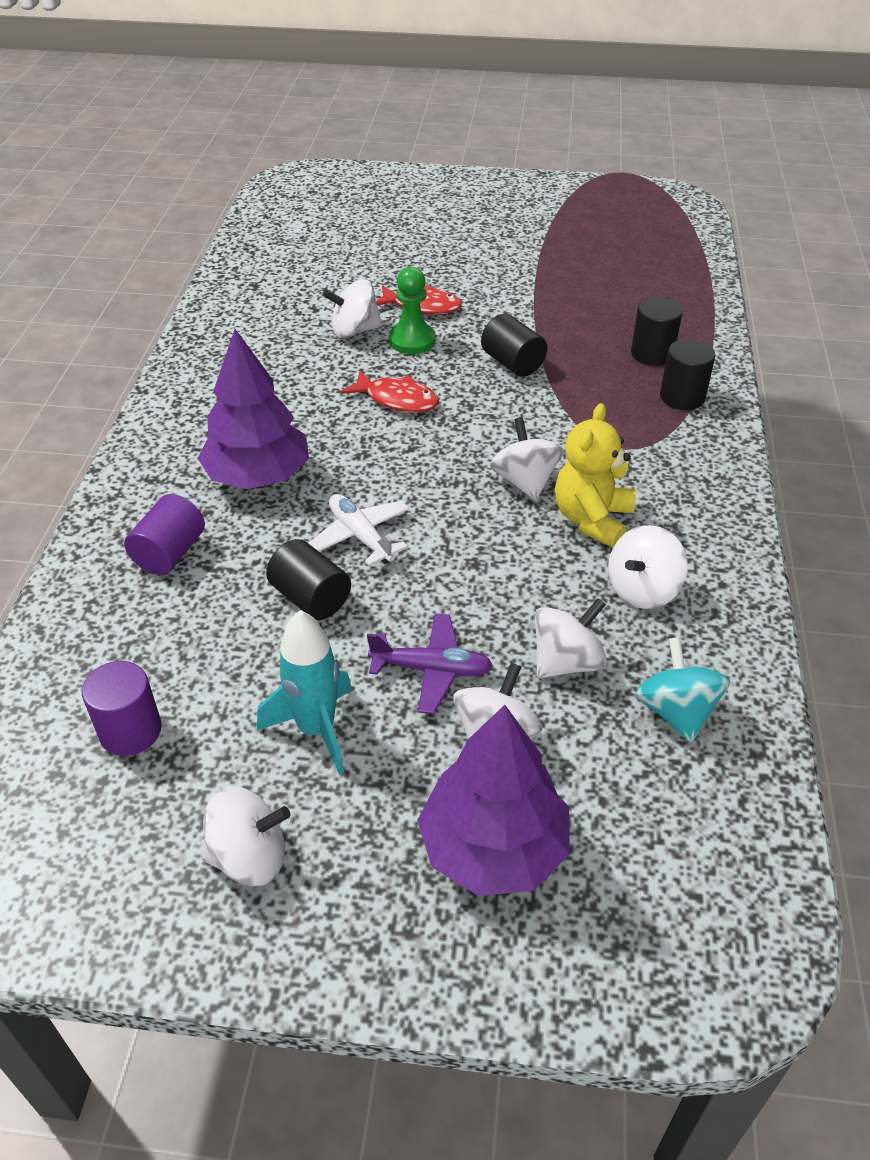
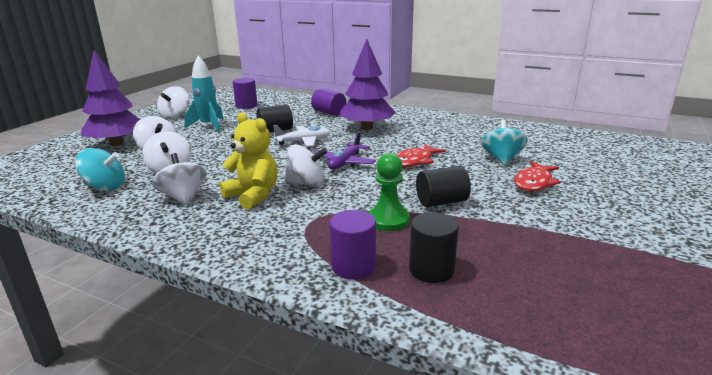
camera: 110 degrees right, 20 degrees down
white spinning top [322,279,382,338] -> turquoise spinning top [481,120,528,165]
purple plane [367,613,493,714] -> purple plane moved to [315,132,376,170]
green pawn [389,267,435,354] -> green pawn moved to [368,153,410,231]
black cylinder [660,339,716,410] -> purple cylinder [330,210,376,280]

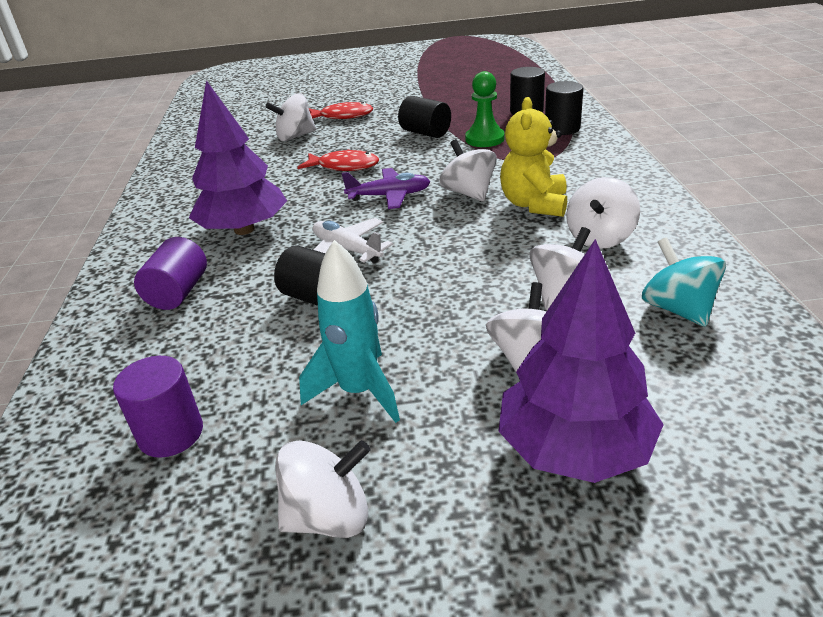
camera: 120 degrees left, 10 degrees up
purple cylinder [330,210,376,280] -> black cylinder [545,81,583,135]
turquoise spinning top [481,120,528,165] -> white spinning top [266,93,316,141]

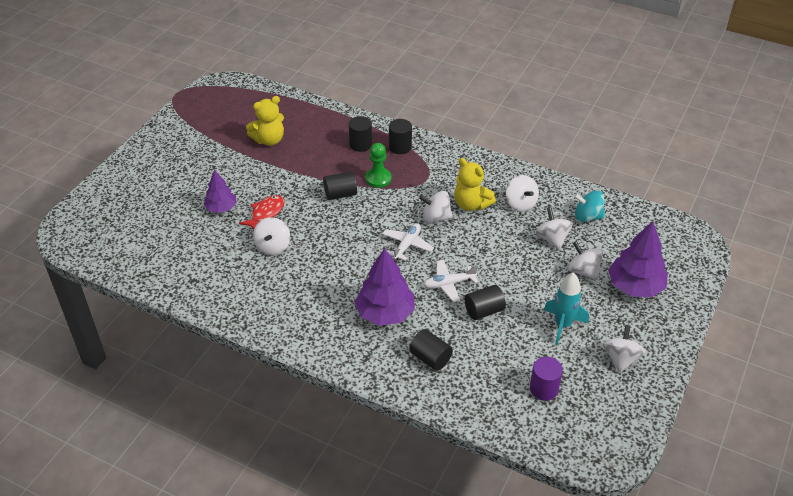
camera: 60 degrees left, 10 degrees up
purple cylinder [134,237,207,310] -> black cylinder [409,329,453,371]
red fish [297,149,379,171] -> none
purple plane [341,168,430,209] -> white plane [382,223,434,261]
none -> purple tree [203,170,236,213]
none -> yellow teddy bear [246,96,284,146]

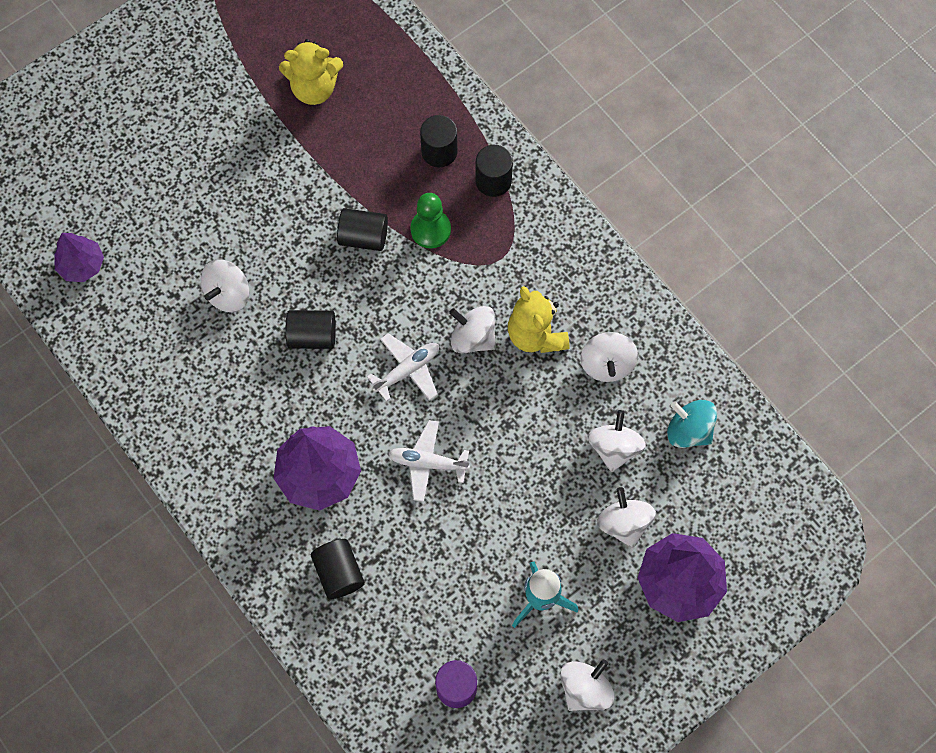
camera: 25 degrees right, 25 degrees up
purple tree [203,170,236,213] -> purple tree moved to [54,233,104,282]
red fish [239,195,284,230] -> none
black cylinder [465,285,506,320] -> black cylinder moved to [286,310,336,349]

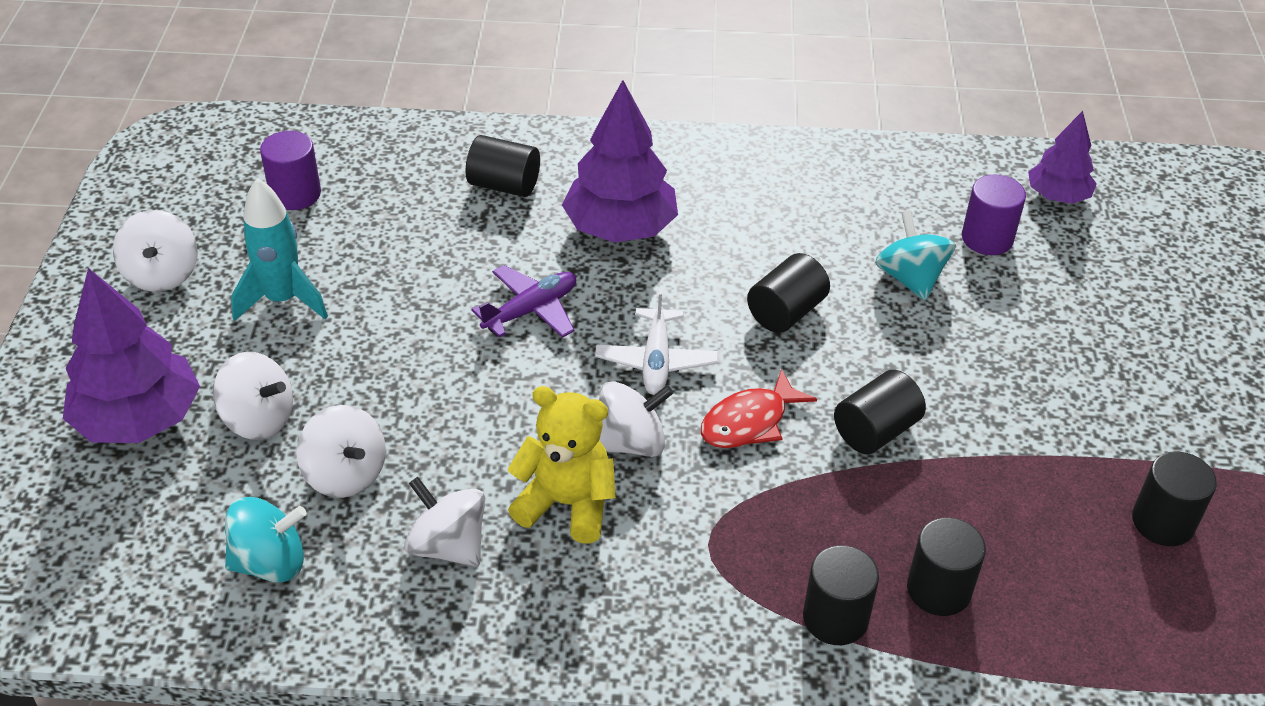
camera: 130 degrees right, 25 degrees down
white spinning top [201,260,249,312] -> turquoise spinning top [875,210,956,300]
yellow teddy bear [279,39,343,105] -> black cylinder [1132,451,1217,546]
white plane [388,420,470,502] -> purple plane [472,265,576,338]
green pawn [410,193,451,249] -> none
none -> red fish [701,369,817,448]
none -> purple cylinder [962,175,1026,255]

